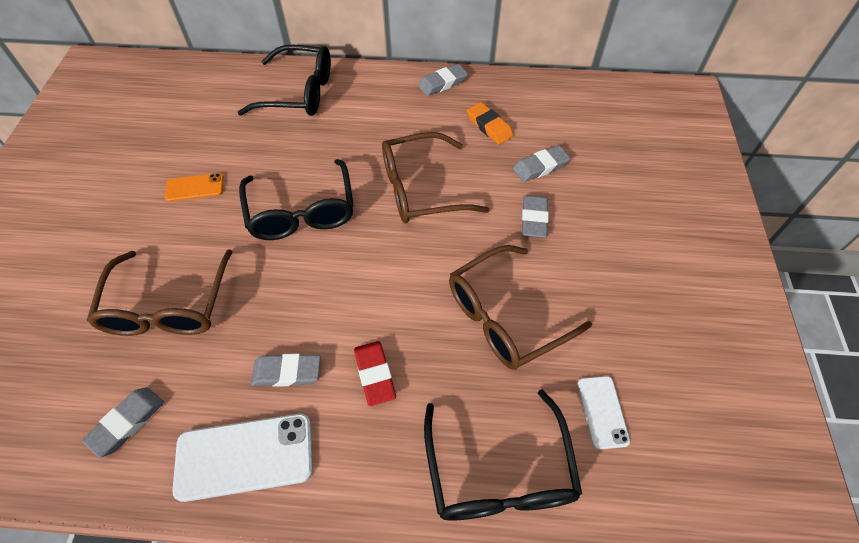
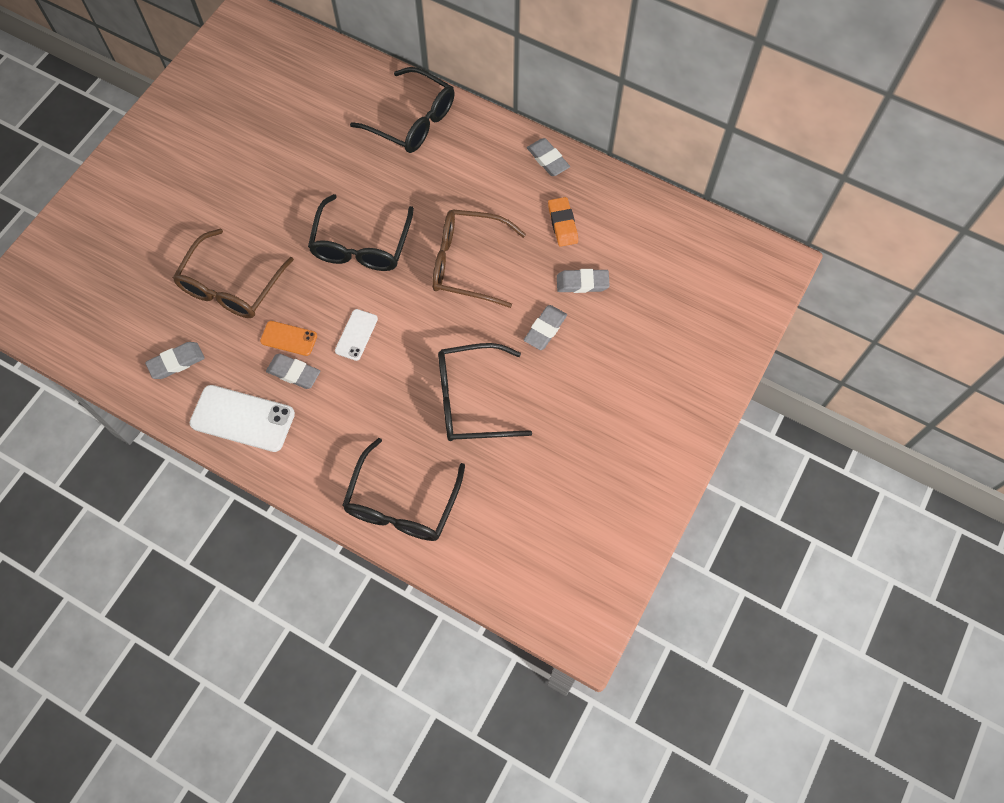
camera: 25 degrees right, 10 degrees up
orange phone [165,173,224,202] -> orange phone moved to [260,321,317,356]
red eraser [354,341,396,406] -> none
grey eraser [418,64,468,96] -> grey eraser turned 60 degrees clockwise [527,138,570,176]
brown glasses [449,245,592,370] -> black glasses [438,343,532,441]
white phone [578,376,630,450] -> white phone moved to [335,309,378,361]

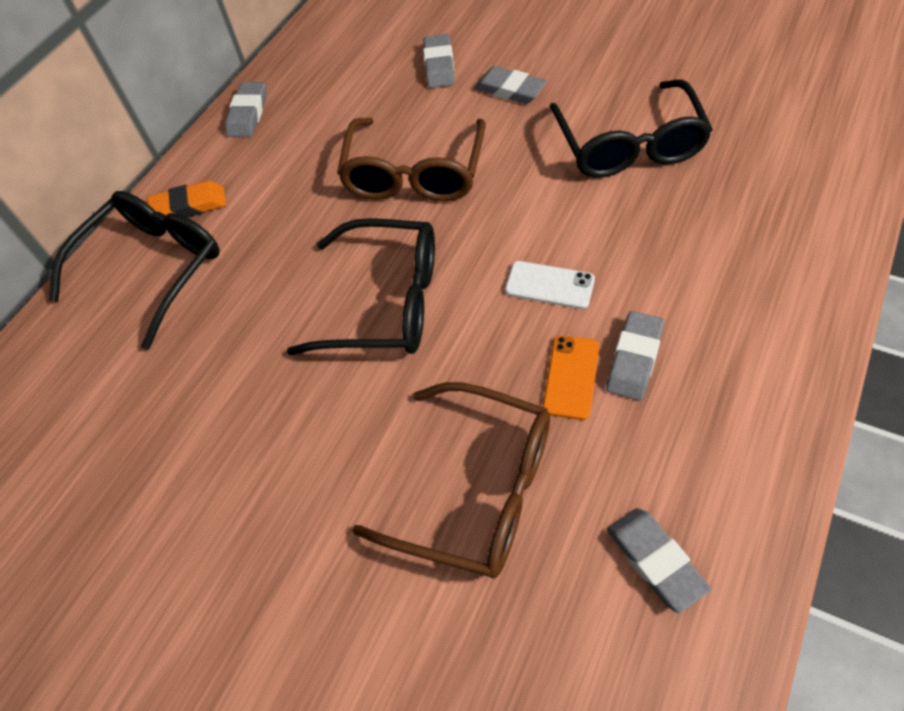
camera: 85 degrees left, 10 degrees down
white phone [190,385,295,452] -> none
black glasses [342,438,465,541] -> none
grey eraser [527,138,570,176] -> grey eraser turned 45 degrees counterclockwise [225,82,267,137]
orange eraser [548,197,578,247] -> orange eraser moved to [147,181,226,217]

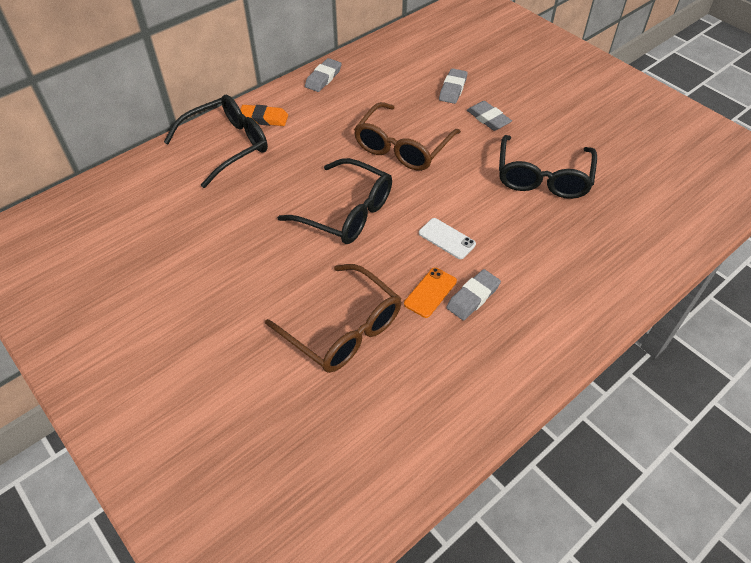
camera: 15 degrees right, 5 degrees down
grey eraser [607,508,711,613] -> none

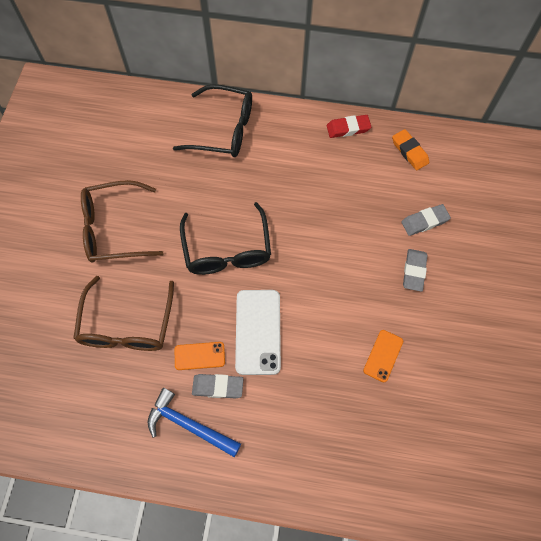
camera: 50 degrees right, 15 degrees up
orange eraser [240,105,288,126] -> orange eraser moved to [392,129,429,170]
grey eraser [305,58,342,92] -> red eraser [327,115,371,138]
brown glasses [354,102,461,171] -> brown glasses moved to [81,180,164,263]
white phone [419,218,476,259] -> white phone [235,290,281,375], size x1.77
black glasses [499,135,597,199] -> orange phone [363,330,403,382]
none -> blue hammer [148,388,241,457]

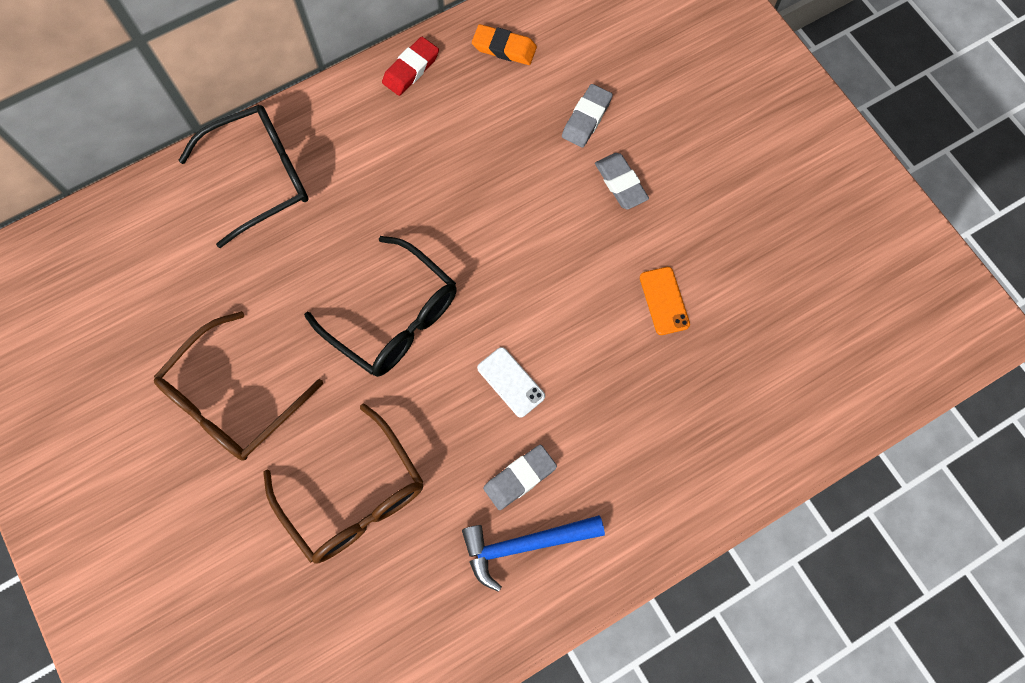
camera: 40 degrees left, 5 degrees up
orange phone [175,342,225,370] -> none
white phone [235,290,281,375] -> white phone [477,347,545,418], size x0.56

